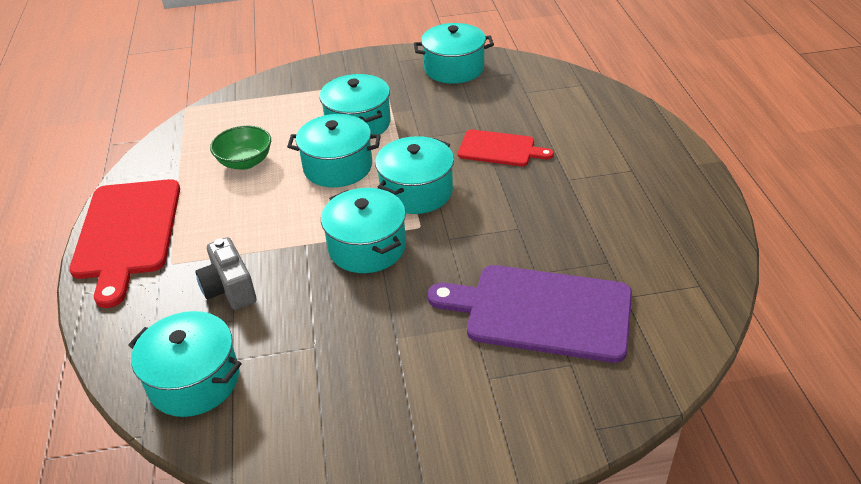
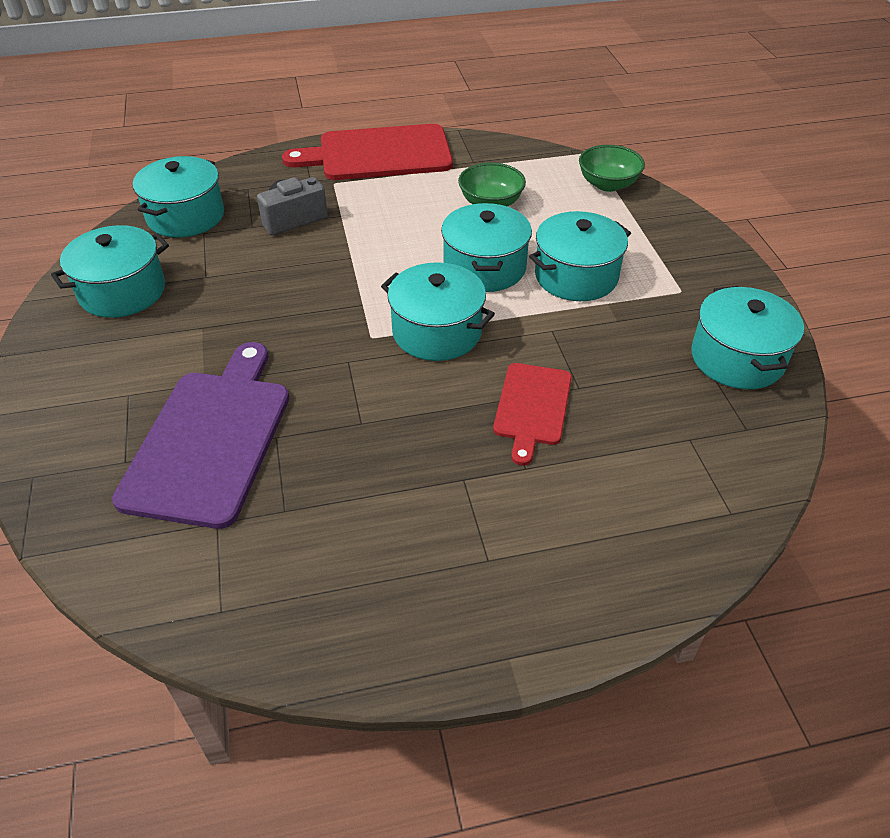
camera: 85 degrees right, 5 degrees up
turquoise pot [321,188,406,273] -> turquoise pot moved to [51,225,169,318]
none -> green bowl [579,145,645,192]

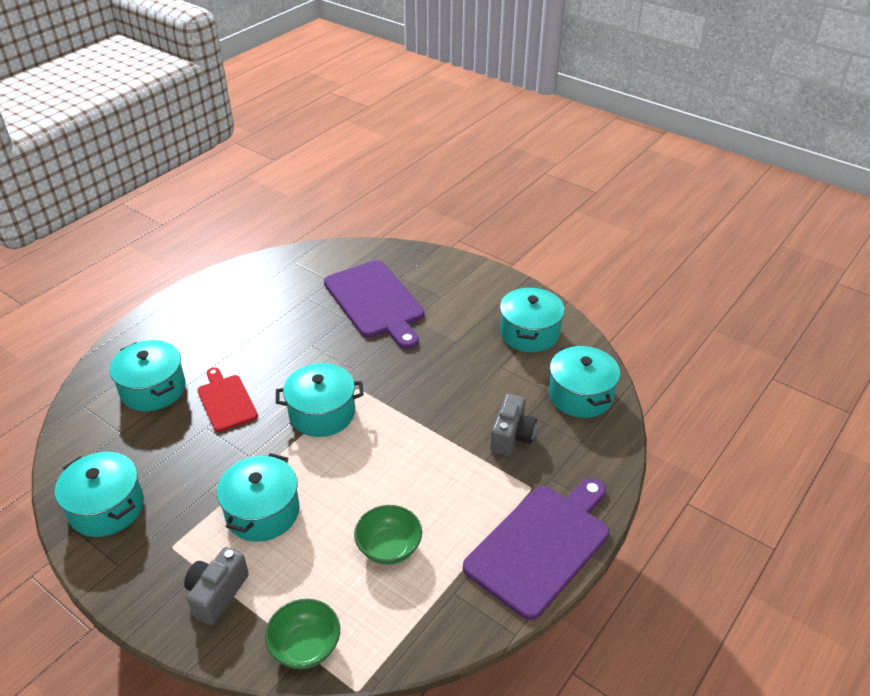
camera: 140 degrees right, 5 degrees down
red cutting board [282,124,453,180] -> purple cutting board [463,478,609,620]
turquoise pot [441,203,532,292] -> turquoise pot moved to [110,340,185,411]
none -> grey camera [184,547,249,625]

